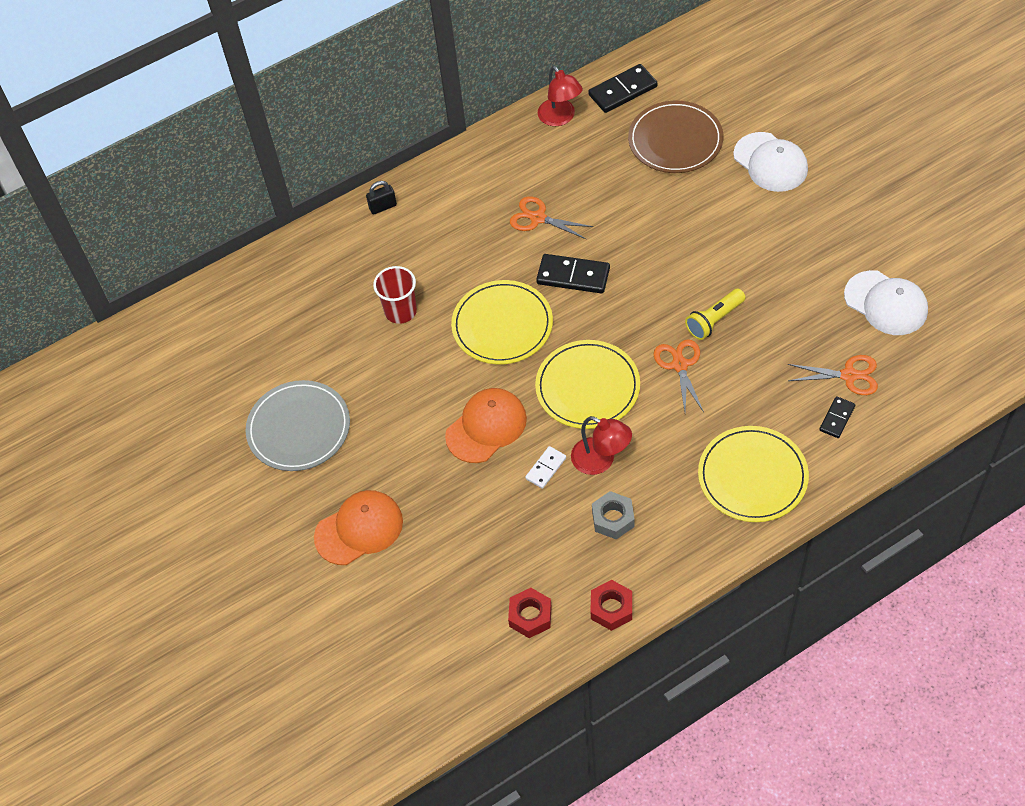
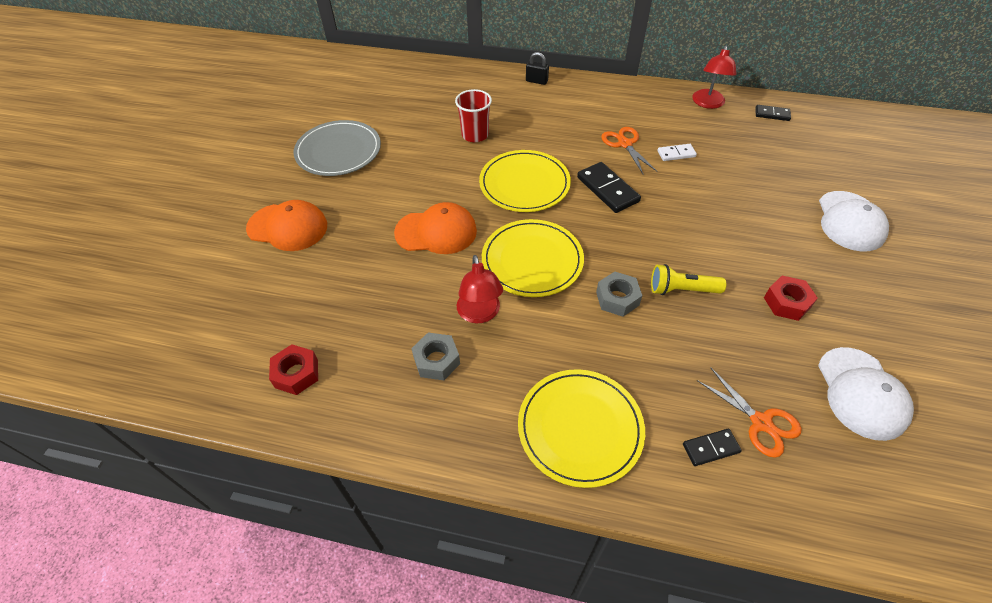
camera: 40 degrees right, 5 degrees down
white domino [525,446,566,489] -> white domino moved to [658,144,697,161]
black domino [588,64,657,113] -> black domino [755,105,791,121], size x0.58
red nut [590,580,632,631] -> red nut moved to [764,276,818,321]
brown plate [628,101,723,173] -> none
orange scissors [654,339,704,412] -> grey nut [596,271,643,317]

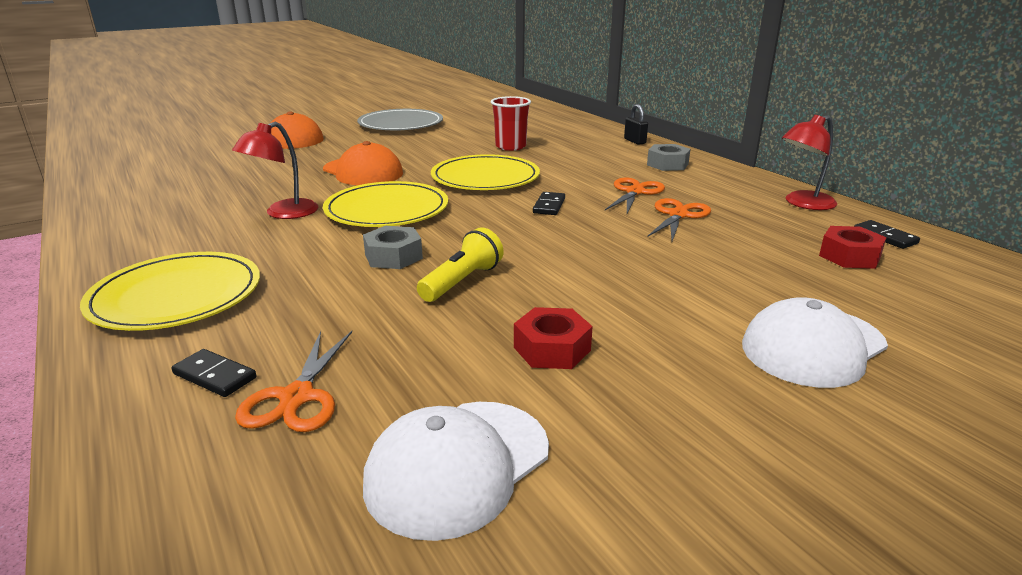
camera: 45 degrees right, 25 degrees down
red nut [269,344,318,395] -> red nut moved to [819,226,887,269]
grey nut [411,333,460,380] -> grey nut moved to [647,144,690,171]
black domino [577,162,641,213] -> black domino [533,192,565,215], size x0.58
yellow flashlight [651,264,726,295] -> yellow flashlight turned 75 degrees clockwise [417,227,504,302]
white domino [658,144,697,161] -> orange scissors [648,198,711,241]

